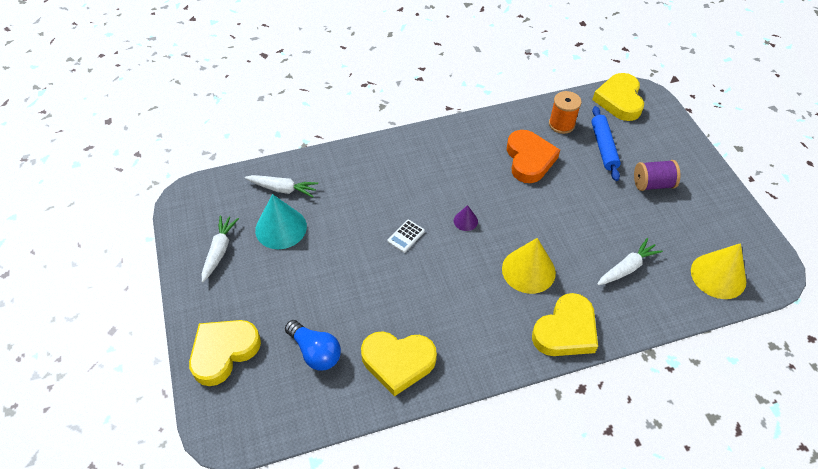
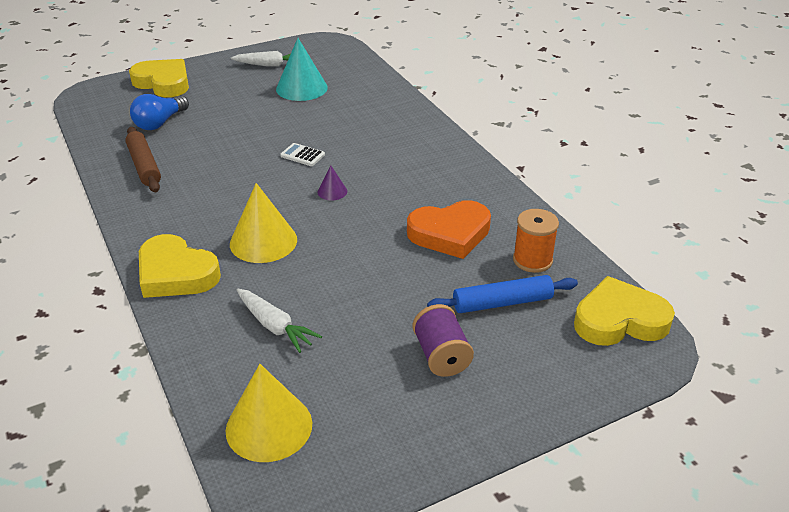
camera: 80 degrees right, 15 degrees down
white carrot [245,175,318,197] -> none
yellow heart [361,331,437,396] -> brown rolling pin [125,127,161,192]

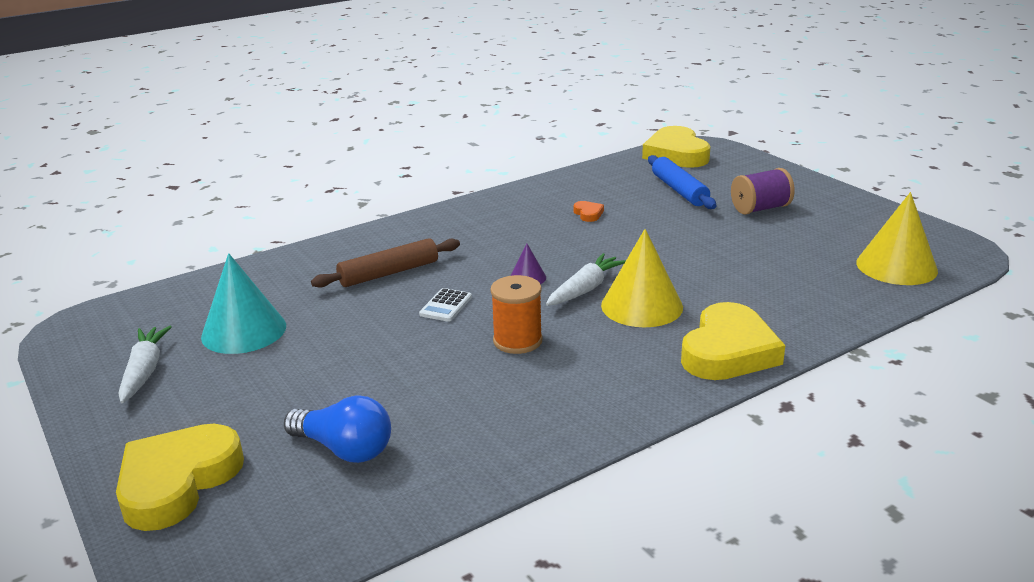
camera: 95 degrees left, 10 degrees down
brown rolling pin [125,127,161,192] -> brown rolling pin moved to [311,238,460,288]
white carrot [237,289,322,353] -> white carrot moved to [546,253,626,306]
orange heart [407,200,491,259] -> orange heart [573,201,604,222], size x0.41
orange spool [513,209,559,273] -> orange spool moved to [490,275,543,354]

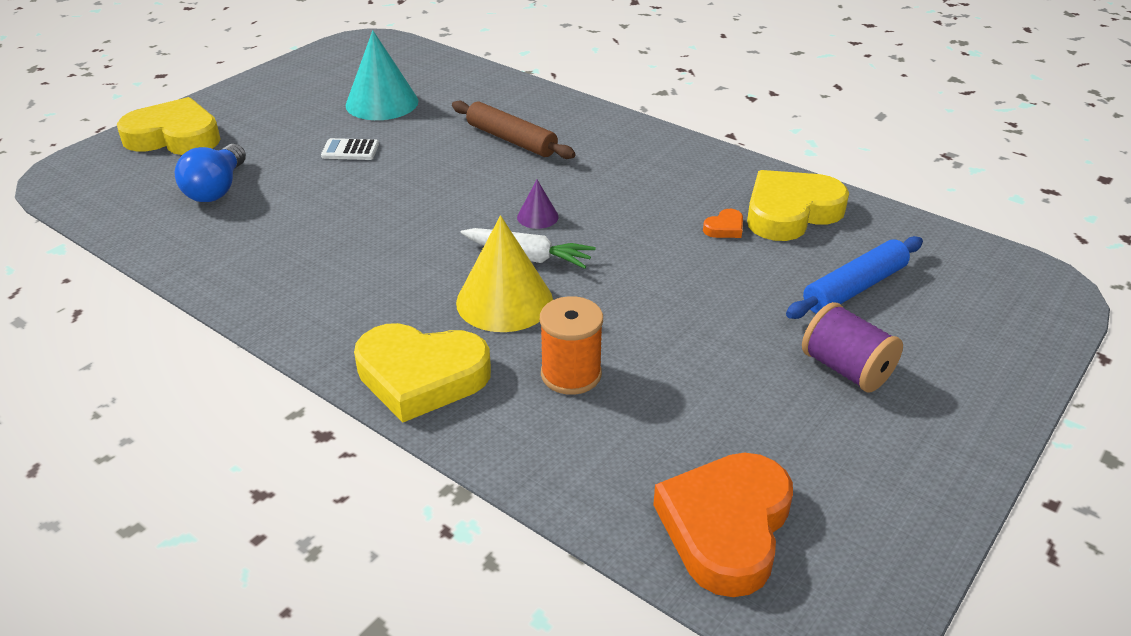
camera: 70 degrees right, 10 degrees up
white carrot [119,326,172,403] -> none
white calculator [419,288,472,322] -> white calculator moved to [321,138,379,160]
orange spool [490,275,543,354] -> orange spool moved to [540,296,603,395]
yellow heart [642,126,711,168] -> yellow heart moved to [747,170,849,241]
yellow cone [856,192,938,285] -> orange heart [653,453,793,597]

